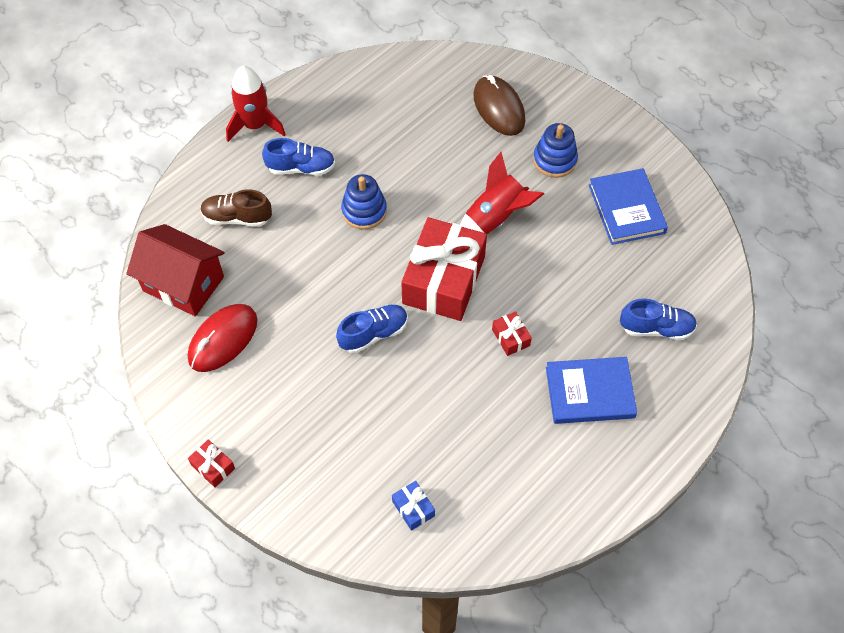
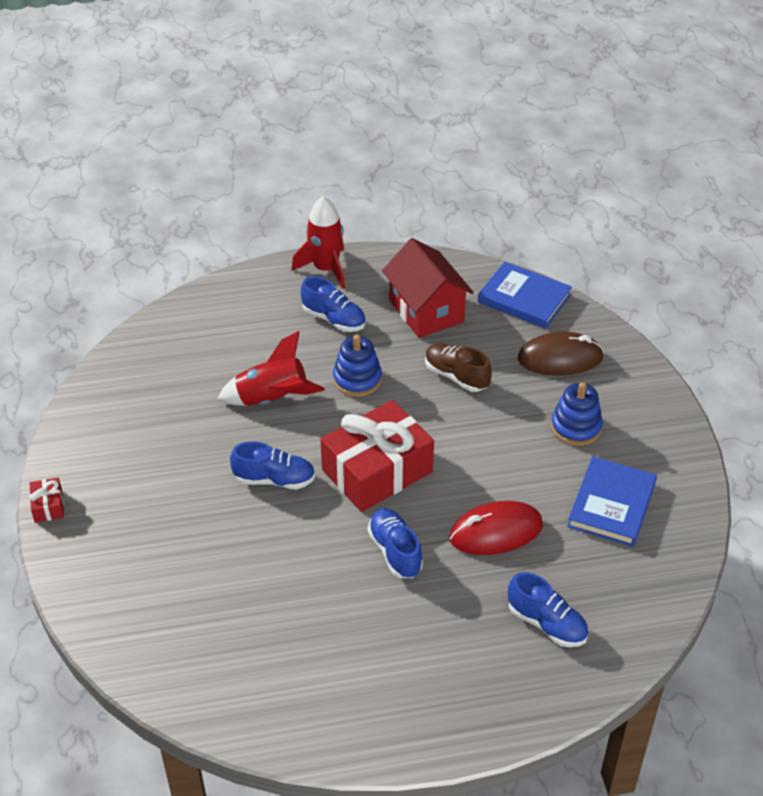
camera: 35 degrees right, 15 degrees down
red house [126,224,225,316] -> red house moved to [382,238,474,338]
red mouse [188,304,258,372] -> red mouse moved to [449,501,543,555]
brown shoe [201,189,272,227] -> brown shoe moved to [425,343,492,392]
blue gift [392,481,435,531] -> none
red rocket [460,152,544,234] -> red rocket moved to [217,331,325,406]
brown mouse [473,75,525,136] -> brown mouse turned 75 degrees clockwise [517,332,604,375]
red gift [492,311,532,356] -> blue shoe [368,509,423,578]
blue book [546,357,637,424] -> blue book moved to [478,262,572,329]

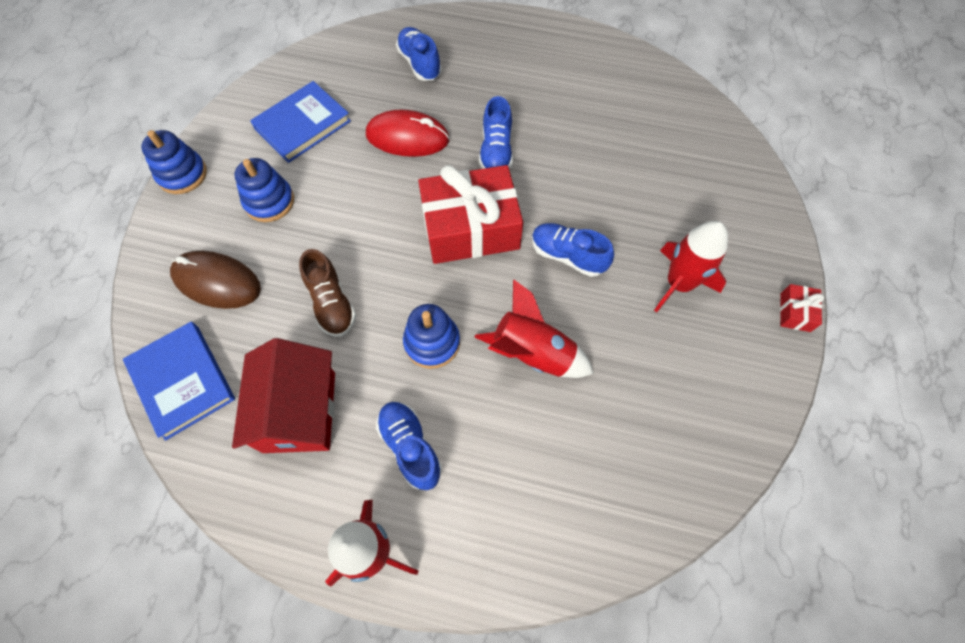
camera: 155 degrees left, 20 degrees up
none -> blue stacking toy [141,130,207,194]
none -> red rocket [654,221,728,312]

